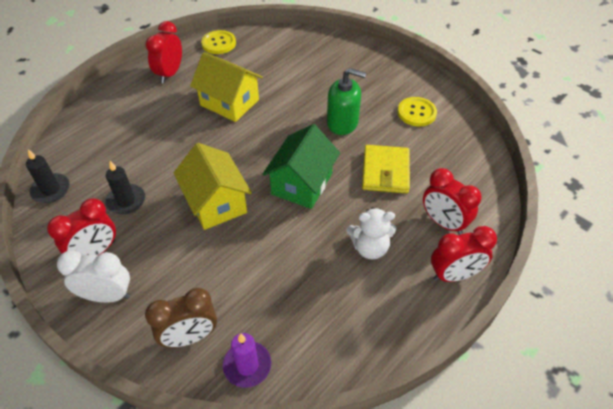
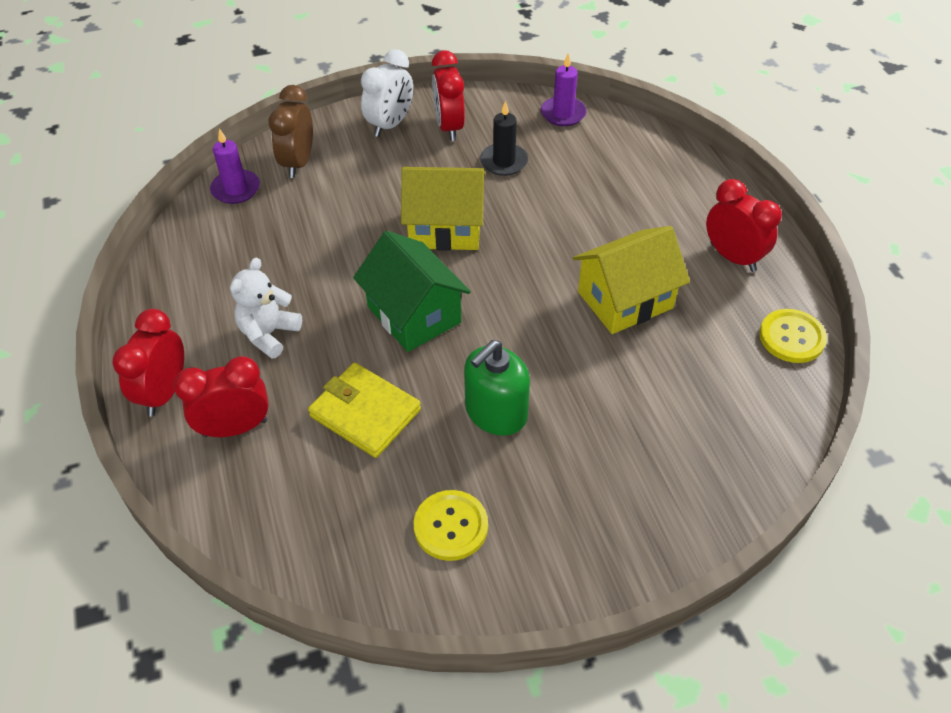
camera: 120 degrees right, 0 degrees up
black candle [26,149,70,203] -> purple candle [541,53,587,126]

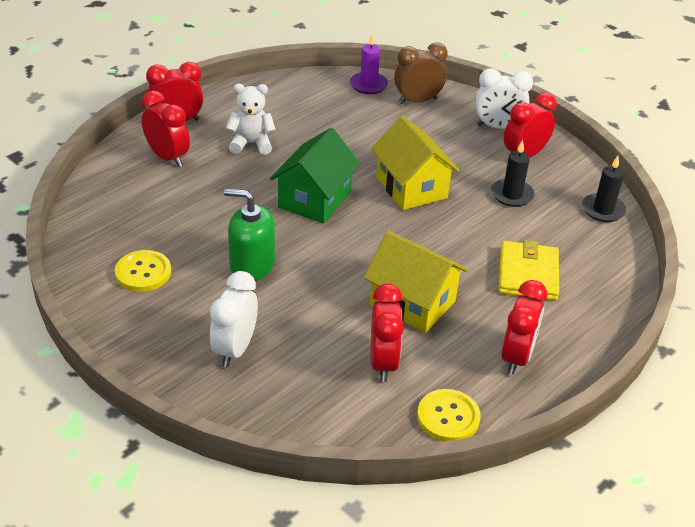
camera: 60 degrees right, 10 degrees down
yellow wallet [308,363,421,458] -> yellow wallet moved to [499,240,559,301]
purple candle [541,53,587,126] -> black candle [582,156,627,222]
none -> white clock [210,271,258,367]
none -> red clock [371,284,404,382]

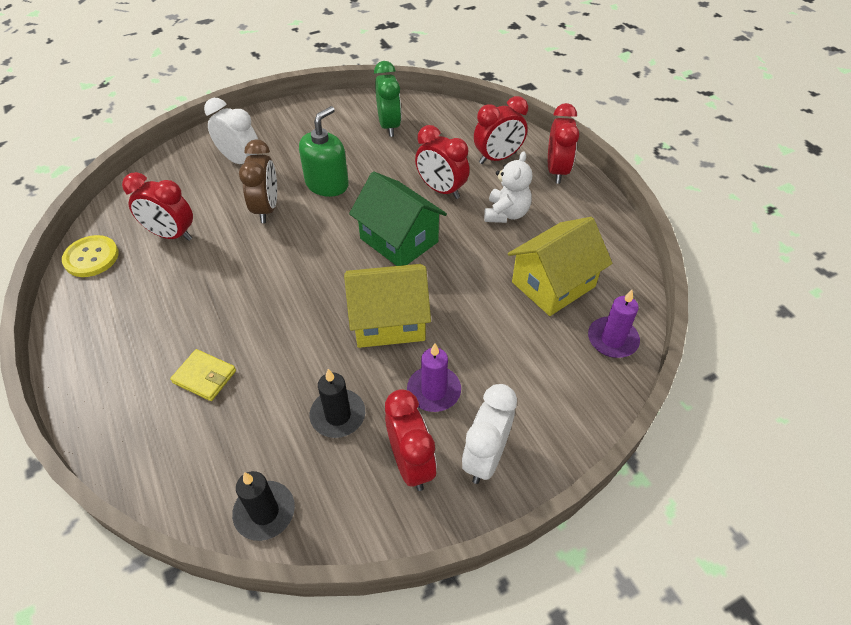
camera: 110 degrees right, 10 degrees up
yellow button [115,250,171,292] -> none
yellow house [364,231,468,333] -> yellow house moved to [508,217,612,316]
brown clock [394,42,447,104] -> brown clock moved to [239,139,277,223]
yellow wallet [499,240,559,301] -> yellow wallet [170,349,236,401], size x0.64
red clock [501,280,547,375] -> red clock moved to [415,125,470,199]
none -> green clock [374,61,401,137]
none -> purple candle [407,343,461,412]

